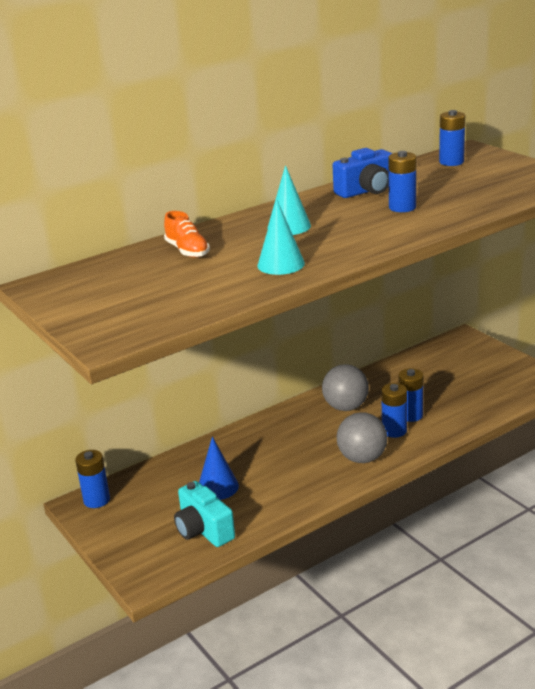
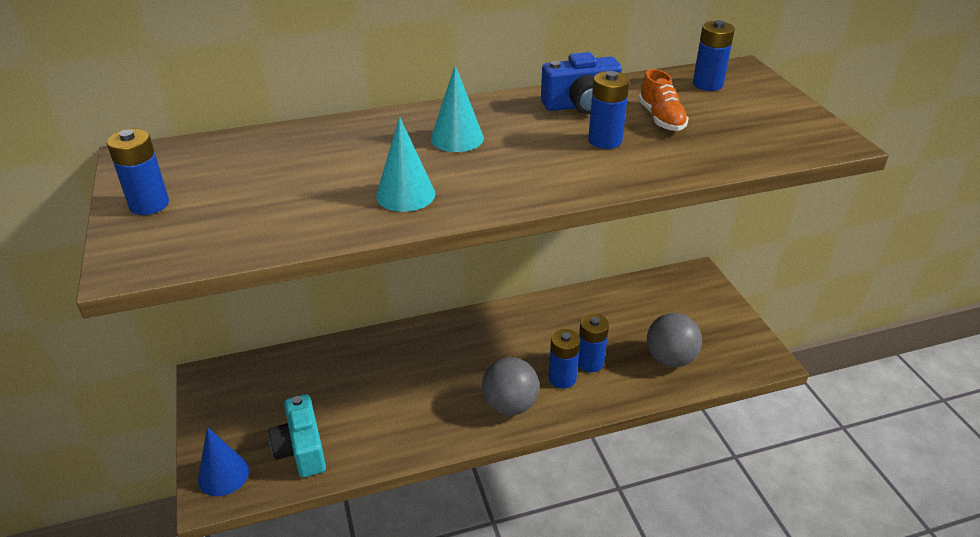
camera: 15 degrees right, 10 degrees up
blue battery [75,450,110,508] -> blue battery moved to [107,129,169,215]
orange shoe [164,211,210,258] -> orange shoe moved to [638,69,689,131]
blue cone [199,437,239,500] -> blue cone moved to [198,427,249,496]
grey ball [322,364,369,411] -> grey ball moved to [647,313,702,367]

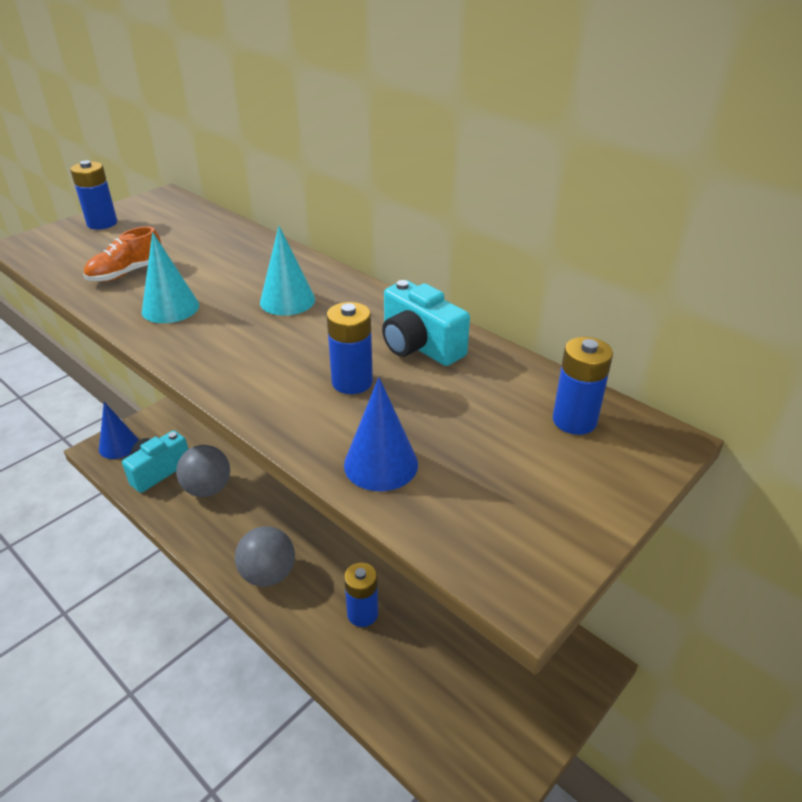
camera: 60 degrees right, 0 degrees up
blue camera [541,52,622,114] -> turquoise camera [382,280,470,366]
blue battery [548,329,580,389] -> none
orange shoe [638,69,689,131] -> orange shoe moved to [84,226,161,282]
grey ball [647,313,702,367] -> grey ball moved to [176,445,230,497]
none -> blue cone [344,377,418,491]

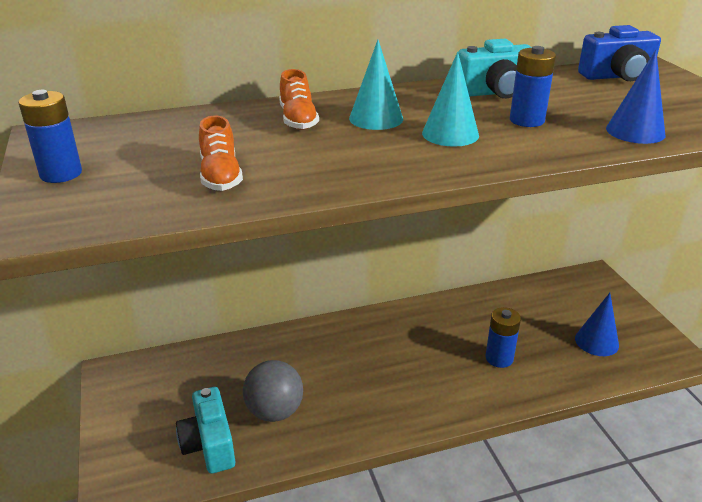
camera: 60 degrees left, 5 degrees down
blue cone [99,402,139,459] -> blue cone moved to [575,293,619,356]
turquoise cone [142,232,199,323] -> turquoise cone moved to [422,52,479,147]
grey ball [235,526,295,587] -> none
blue battery [553,337,613,435] -> blue camera [578,25,661,81]
none -> orange shoe [279,69,319,130]

